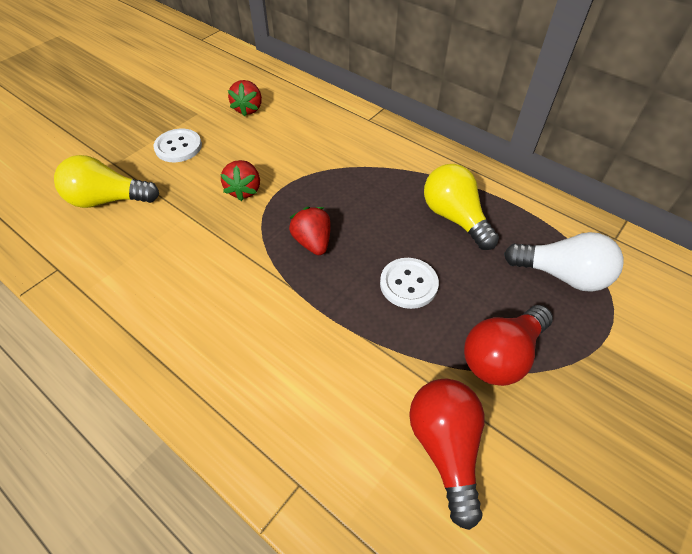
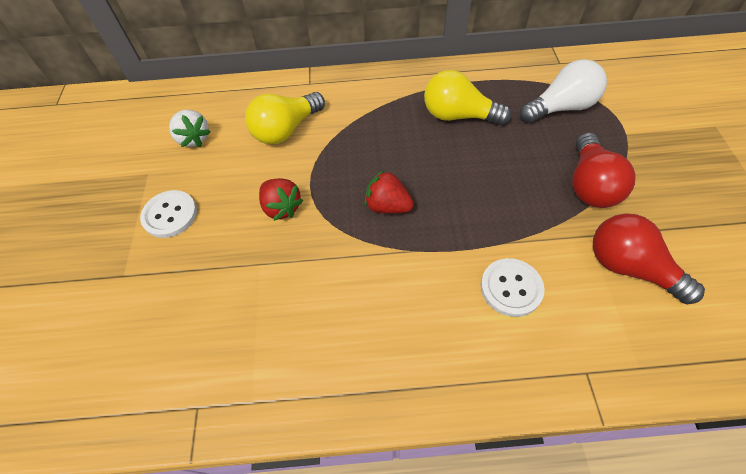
camera: 40 degrees left, 5 degrees up
yellow light bulb [54,155,159,208] -> yellow light bulb moved to [245,92,325,144]
red strawberry [228,80,262,116] -> white strawberry [169,110,211,147]
white button [380,258,439,309] -> white button moved to [480,258,545,317]

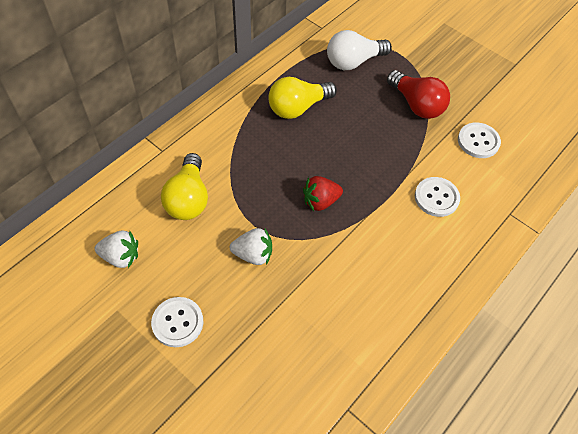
camera: 50 degrees left, 0 degrees up
red strawberry [259,178,303,221] -> white strawberry [230,228,272,265]
white light bulb [520,59,607,123] -> white light bulb turned 135 degrees counterclockwise [327,30,392,70]
red light bulb [593,214,705,304] -> white button [458,122,501,158]

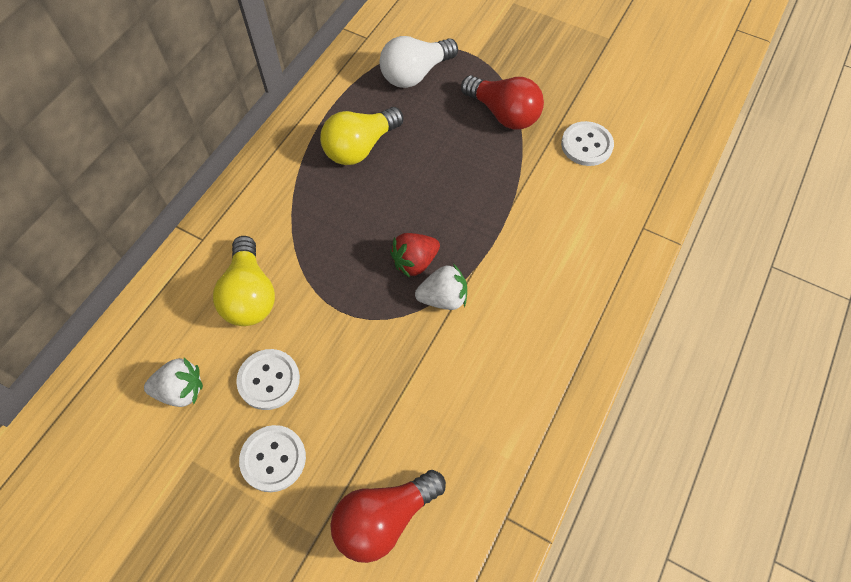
camera: 10 degrees left, 5 degrees up
white strawberry [230,228,272,265] -> white strawberry moved to [415,264,467,310]
white button [415,177,460,217] -> white button moved to [236,349,300,410]
none -> red light bulb [330,470,446,563]

